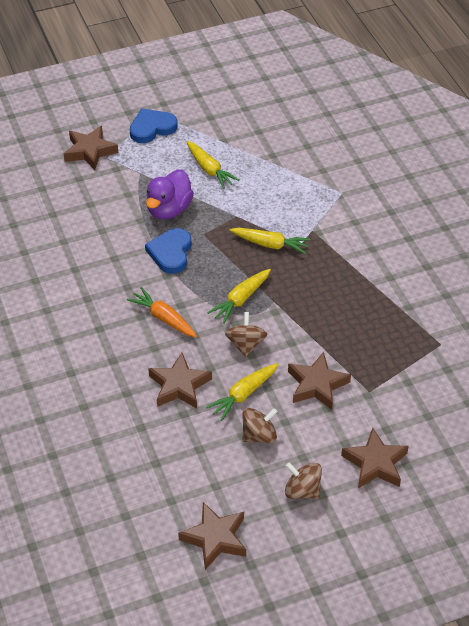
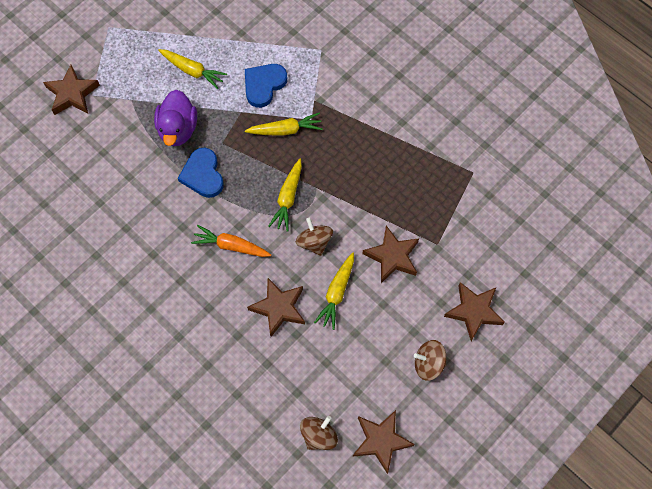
camera: 25 degrees left, 20 degrees up
blue heart [130,109,178,143] -> blue heart moved to [245,64,287,108]
brown spinning top [242,408,278,443] -> brown spinning top moved to [300,416,338,450]

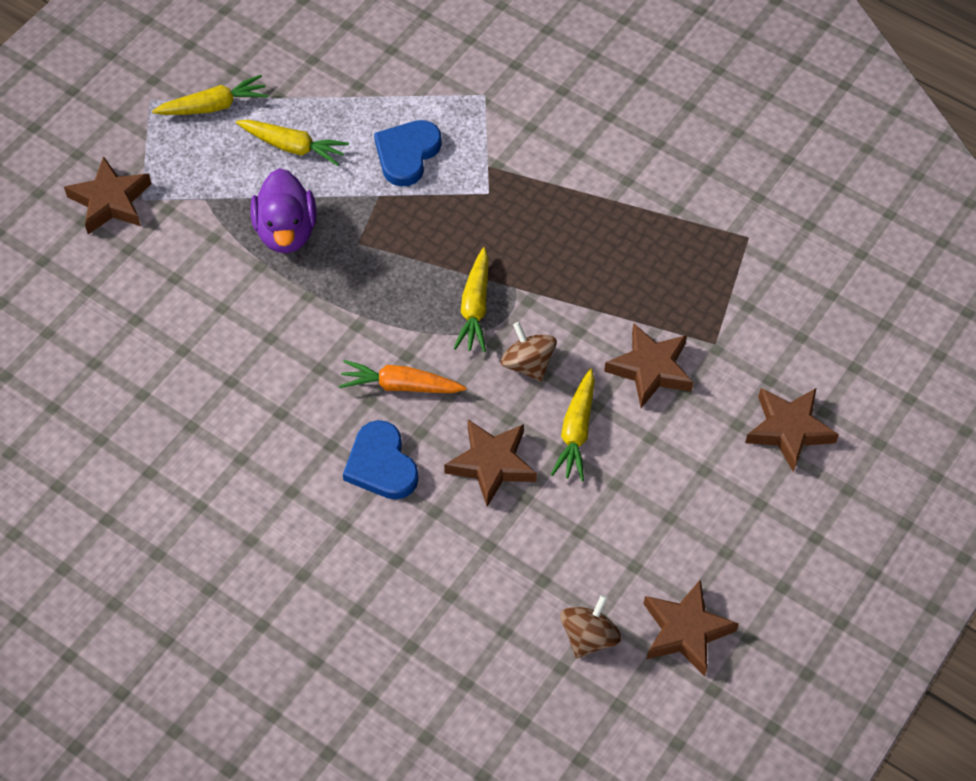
camera: 10 degrees left, 10 degrees down
blue heart [178,148,224,198] -> blue heart moved to [343,420,419,500]
yellow carrot [245,112,323,136] -> yellow carrot moved to [152,75,269,115]
brown spinning top [414,340,447,381] -> none

